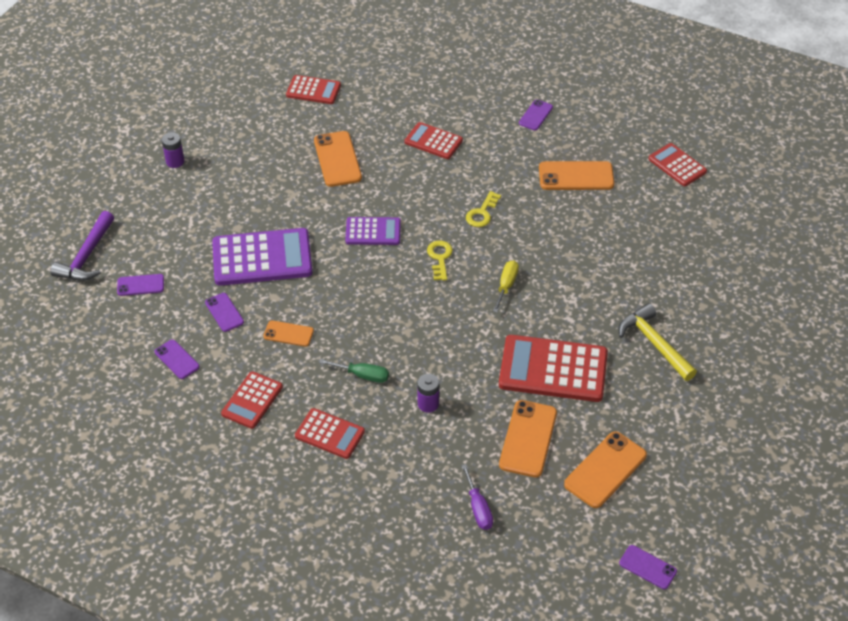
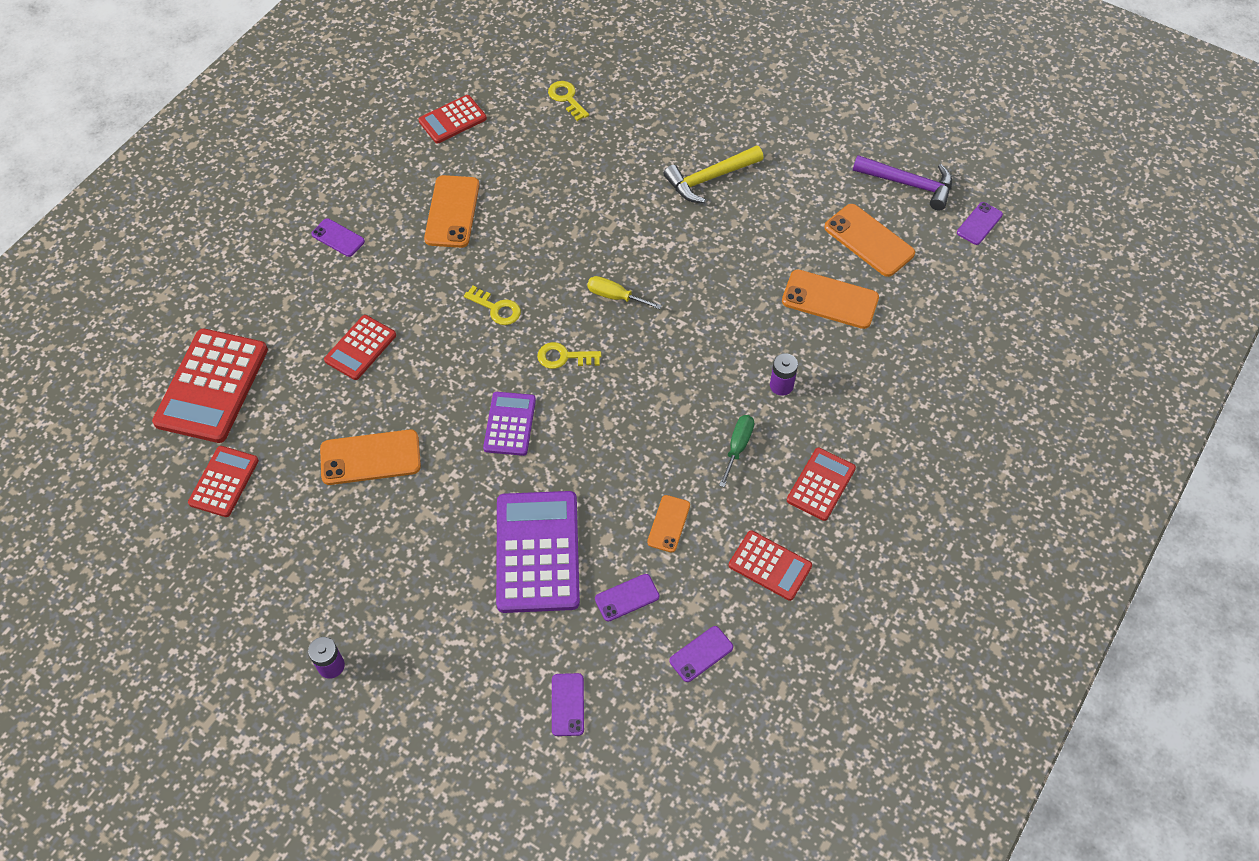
camera: 85 degrees left, 10 degrees up
purple hammer [50,211,114,281] -> purple hammer moved to [853,155,952,210]
purple screwdriver [462,464,493,530] -> none
red calculator [499,335,608,402] -> red calculator moved to [152,329,268,443]
none -> yellow key [548,81,589,121]

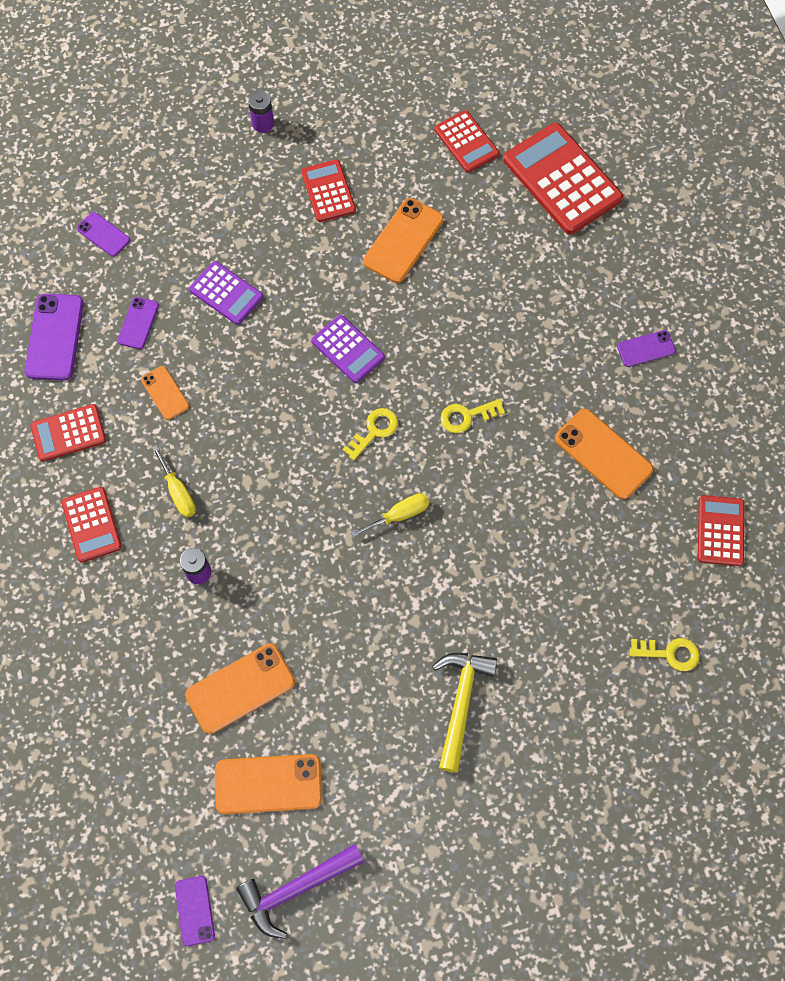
camera: 130 degrees right, 10 degrees up
red calculator [324,315,396,380] -> red calculator moved to [301,159,356,222]
purple calculator [496,491,580,613] -> purple calculator [189,261,263,325], size x0.57
purple phone [669,626,733,682] -> purple phone [25,294,84,381], size x1.71
green screwdriver [719,415,754,487] -> yellow screwdriver [152,445,196,518]

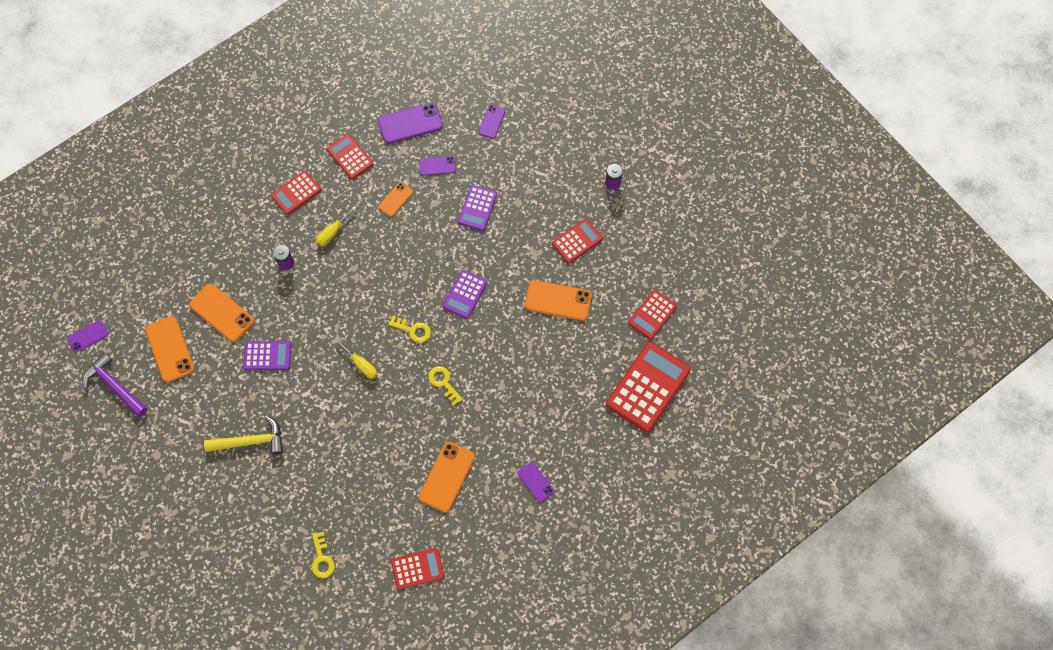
camera: 70 degrees right, 0 degrees up
none -> purple calculator [243,341,291,370]

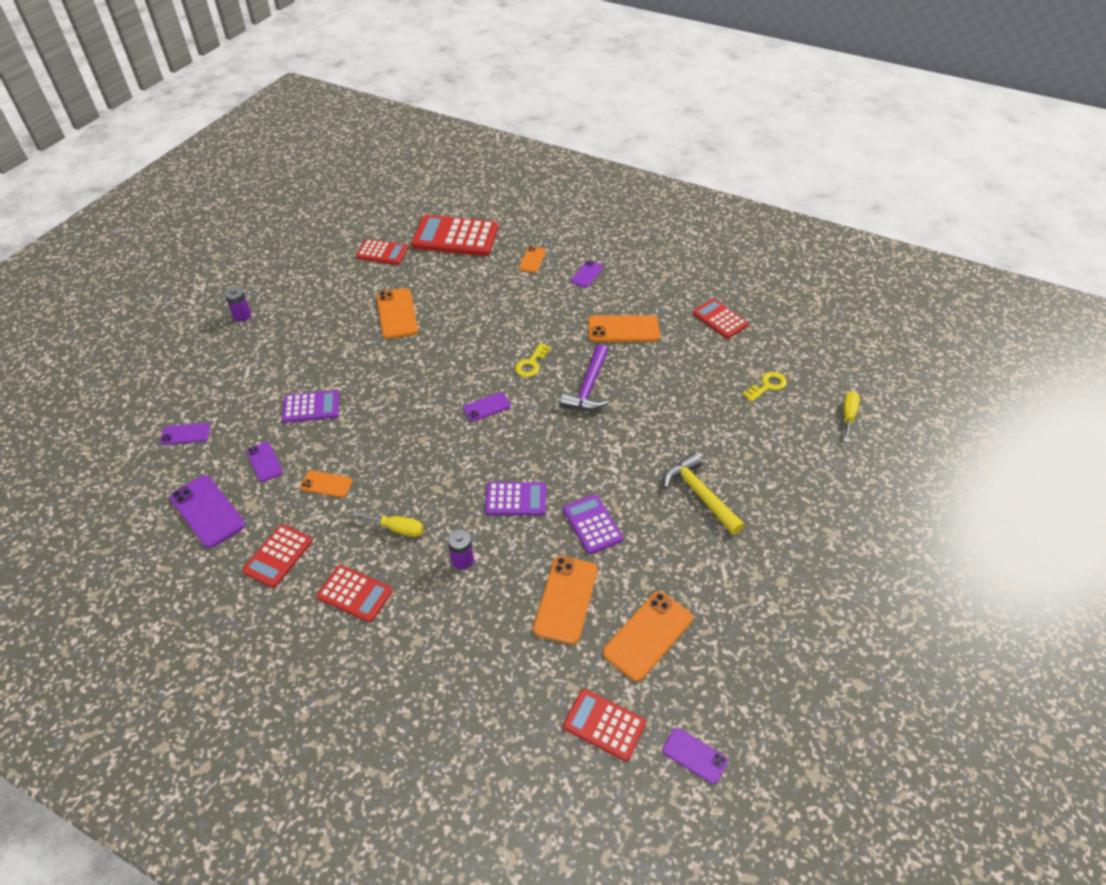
camera: 115 degrees left, 20 degrees down
purple hammer [83,352,147,417] -> purple hammer moved to [560,344,609,410]
yellow screwdriver [335,339,377,379] -> yellow screwdriver moved to [843,391,860,442]
yellow key [388,315,431,343] -> purple phone [463,392,511,422]
purple calculator [443,270,487,319] -> purple calculator moved to [485,482,546,515]
red calculator [552,219,603,264] -> red calculator moved to [563,689,646,761]
none -> orange phone [519,246,546,273]

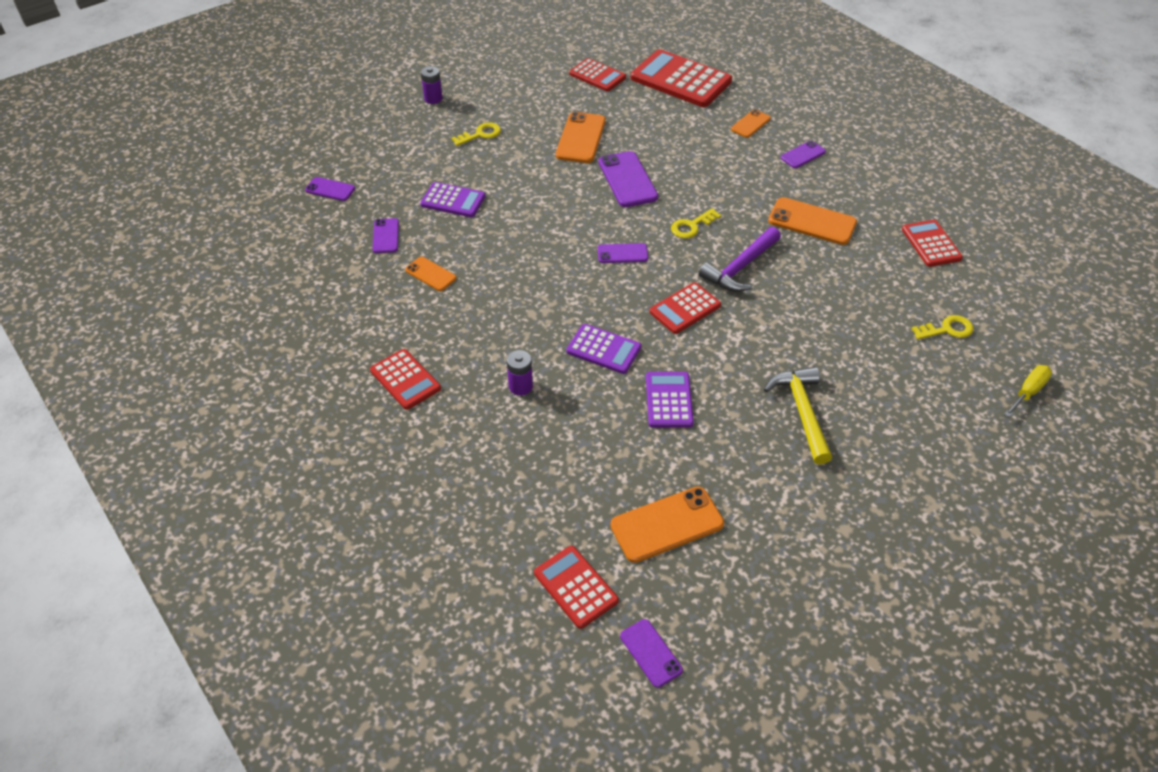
camera: 25 degrees right, 0 degrees up
purple phone [170,475,245,548] -> purple phone moved to [599,151,658,207]
red calculator [242,524,312,588] -> red calculator moved to [650,282,721,334]
yellow screwdriver [352,511,424,537] -> none
orange phone [533,556,598,644] -> none
none -> yellow key [451,122,501,146]

